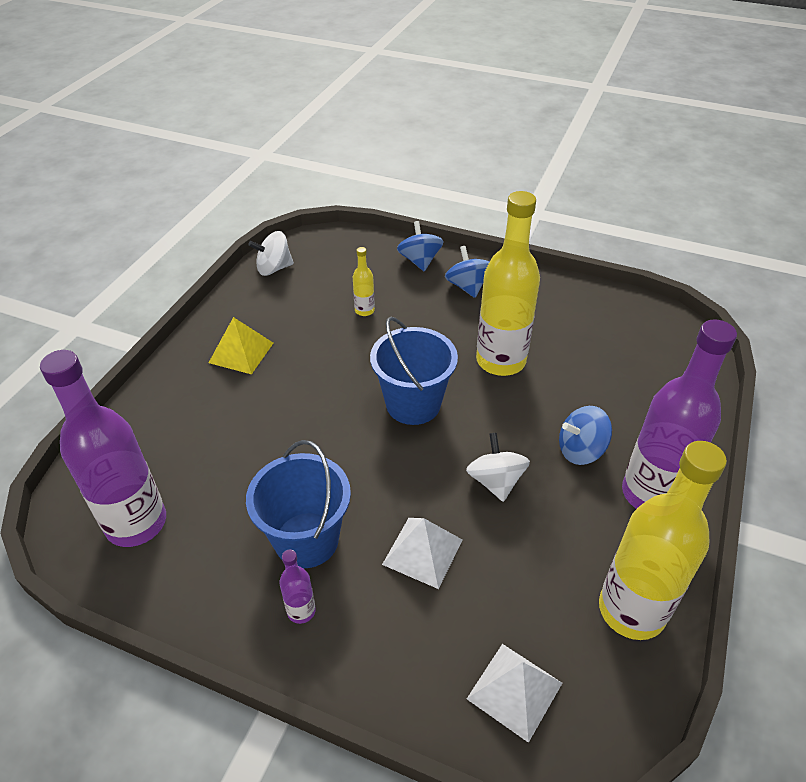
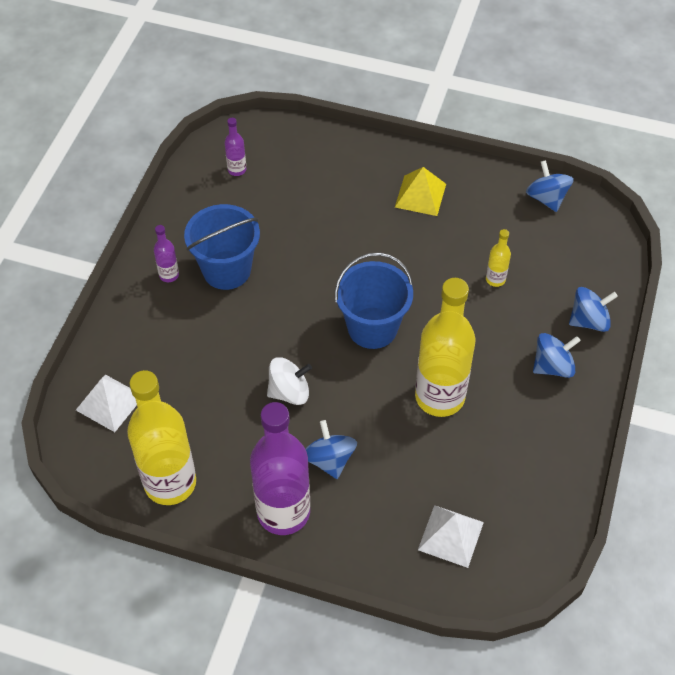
camera: 85 degrees right, 10 degrees up
purple bottle [40,350,166,547] -> purple bottle [225,118,246,176], size x0.43
white spinning top [249,231,294,276] -> blue spinning top [526,160,574,212]
white pyramid [382,518,463,589] -> white pyramid moved to [418,505,484,568]

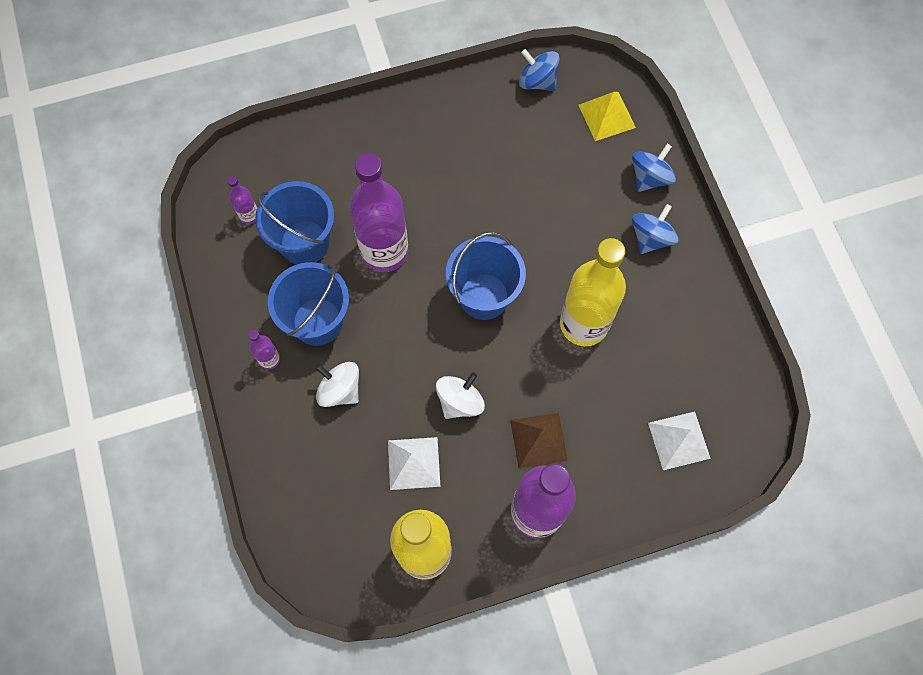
camera: 35 degrees left, 15 degrees up
white pyramid [76,374,137,432] -> white pyramid moved to [388,437,441,490]
blue spinning top [306,420,357,479] -> brown pyramid [510,413,568,468]
yellow pyramid [395,167,446,216] -> yellow pyramid moved to [578,92,636,141]
yellow bottle [486,229,511,287] -> none
none -> blue bucket [255,181,334,265]
none -> white spinning top [315,362,359,407]
none -> purple bottle [349,153,409,272]

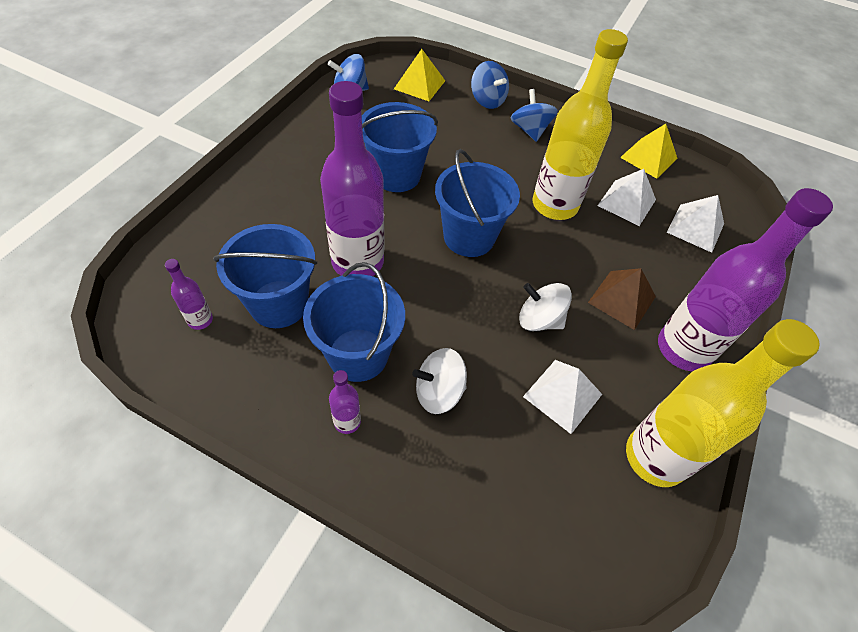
camera: 50 degrees left, 15 degrees down
white spinning top [436,372,485,419] -> white spinning top turned 60 degrees counterclockwise [519,283,572,331]
blue spinning top [632,144,676,192] -> blue spinning top turned 150 degrees clockwise [471,61,509,109]
none -> blue bucket [362,102,438,192]
none -> white pyramid [597,169,656,226]
none -> yellow pyramid [620,124,678,179]

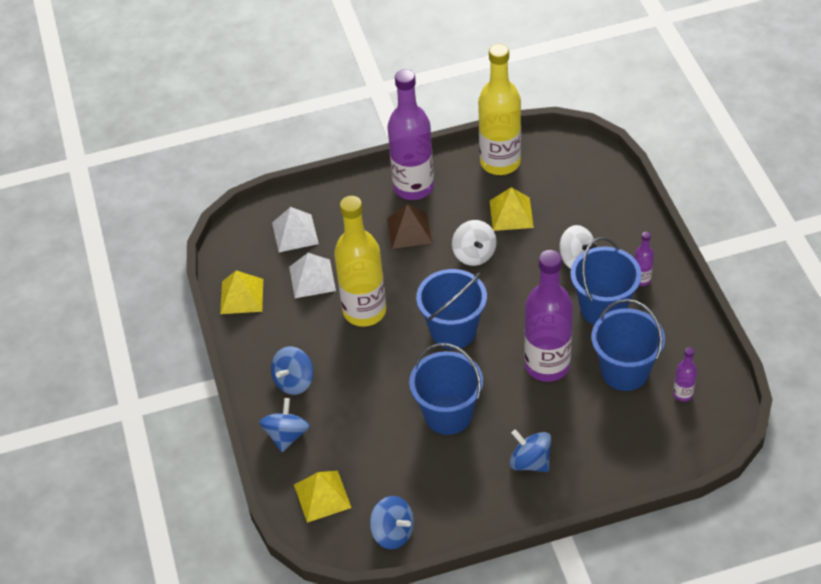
camera: 125 degrees left, 5 degrees down
white pyramid [523,360,602,434] -> yellow pyramid [490,187,534,231]
none -> blue spinning top [510,429,552,472]

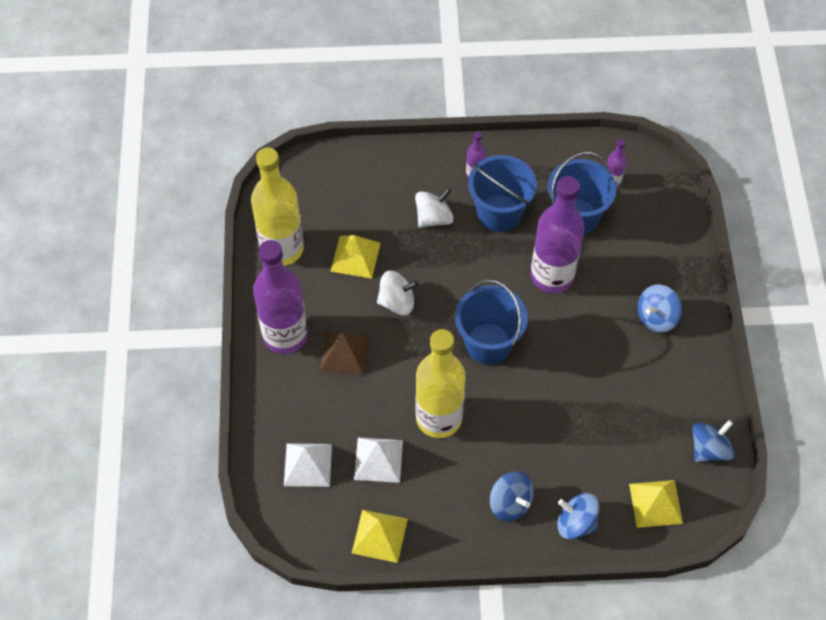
camera: 80 degrees left, 10 degrees up
blue bucket [409,343,483,435] -> none

